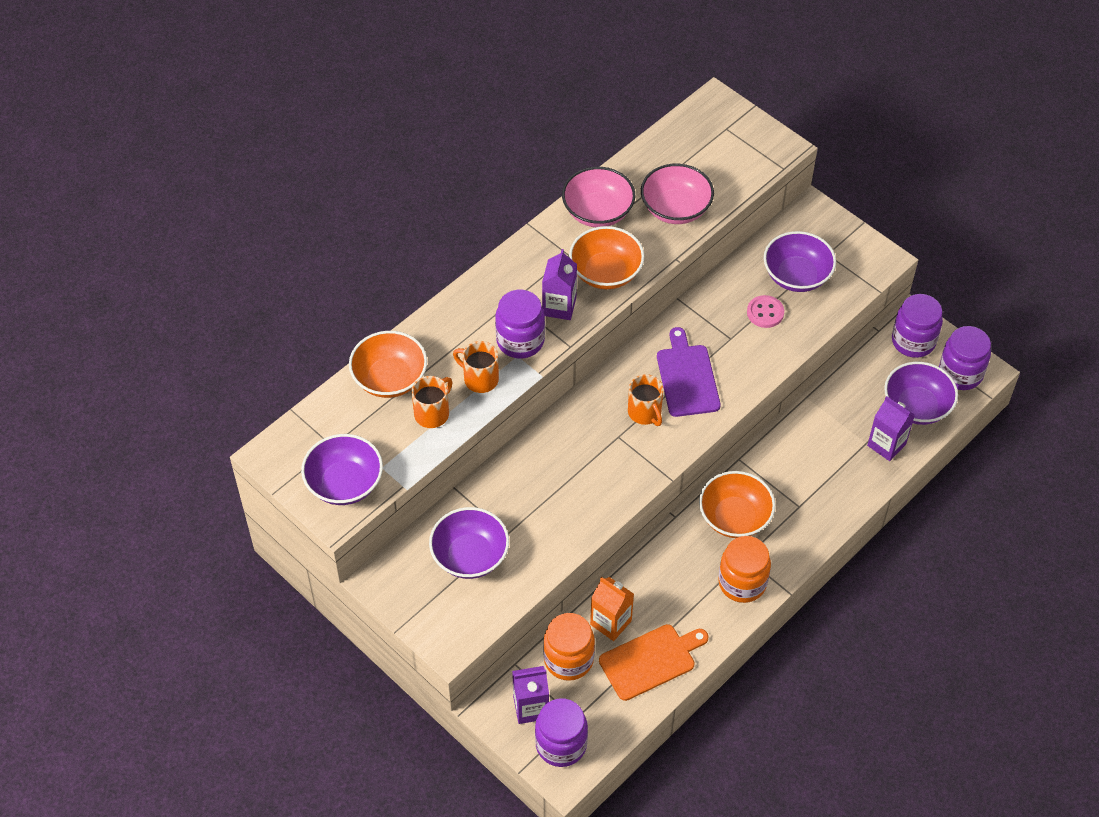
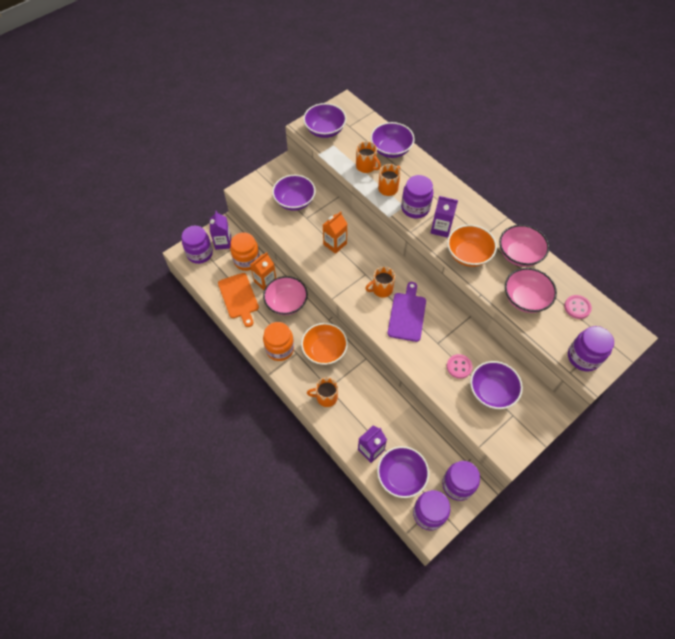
camera: 95 degrees right, 5 degrees up
orange bowl [349,331,427,398] -> purple bowl [370,122,415,158]
purple cutting board [657,327,721,417] -> purple cutting board turned 75 degrees counterclockwise [387,282,426,342]
none -> pink bowl [263,276,308,315]
none -> orange mug [307,377,338,407]
none -> orange carton [323,211,347,254]
none -> pink button [564,295,592,319]
none -> purple jar [568,326,614,372]

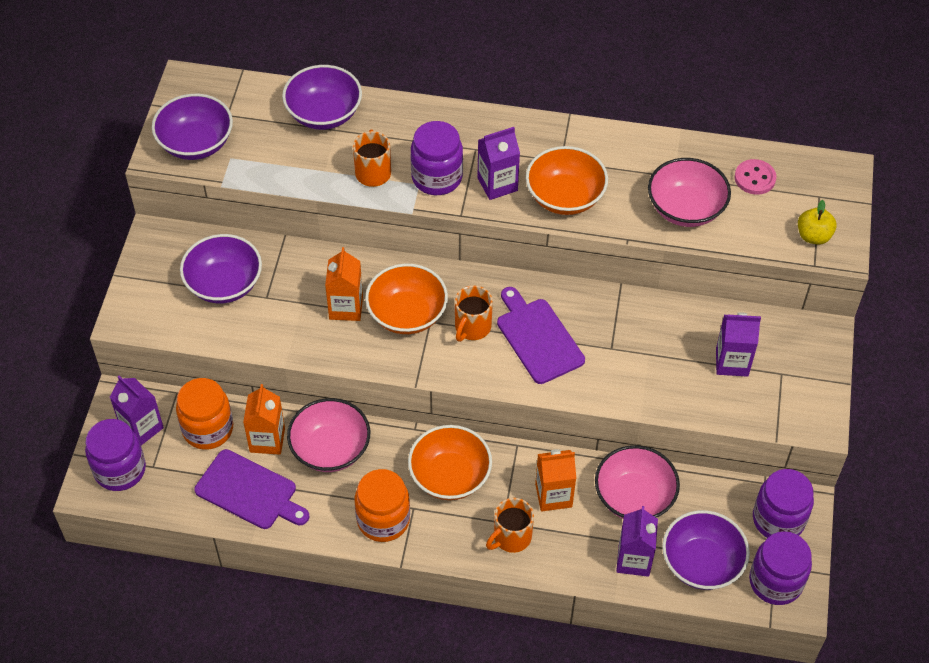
camera: 40 degrees left, 5 degrees down
orange cutting board [218,273,259,327] -> purple cutting board [194,449,309,529]
orange mug [356,141,381,173] -> none
pink button [447,354,473,379] -> none
purple bowl [470,361,523,409] -> purple carton [716,312,761,377]
pink bowl [499,225,549,267] -> pink bowl moved to [595,445,680,519]
purple jar [568,326,614,372] -> yellow apple [798,200,837,245]
none -> orange bowl [365,264,448,334]
none -> orange carton [535,449,576,511]

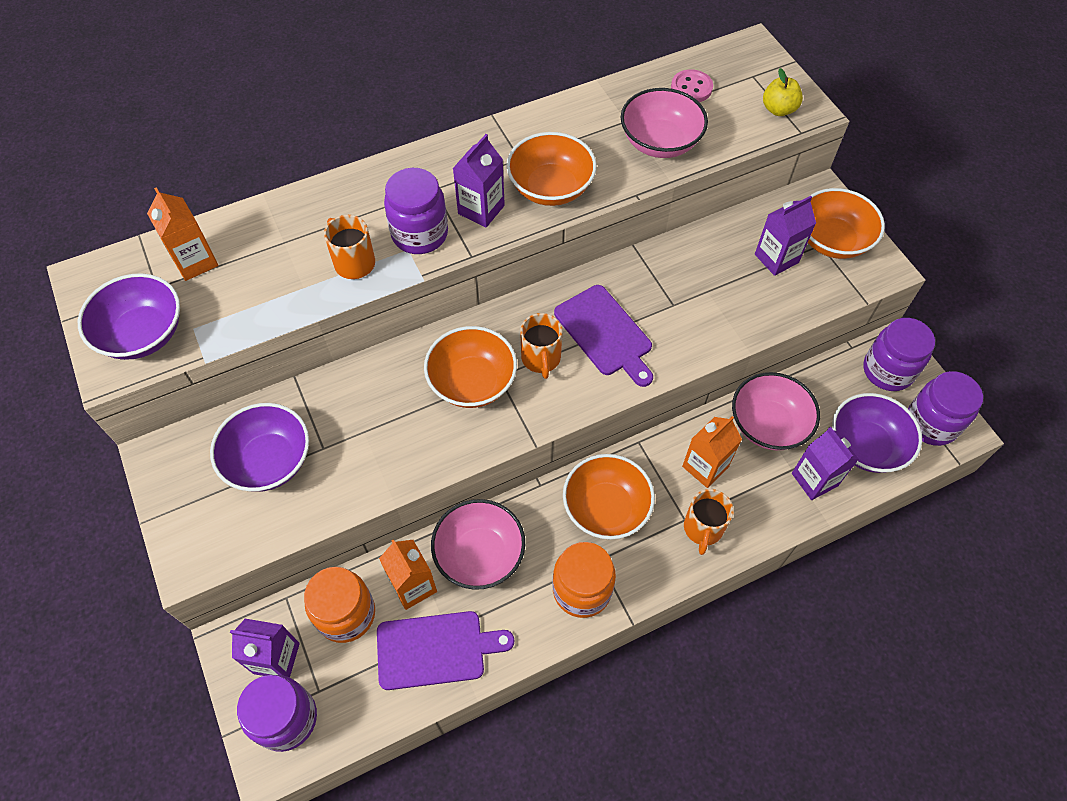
camera: 35 degrees left, 5 degrees up
purple bowl [282,65,362,130] -> none
orange carton [325,247,363,321] -> orange carton moved to [147,187,218,281]
purple cutting board [497,287,585,384] -> purple cutting board turned 150 degrees counterclockwise [554,285,653,387]
none -> orange bowl [808,188,885,259]

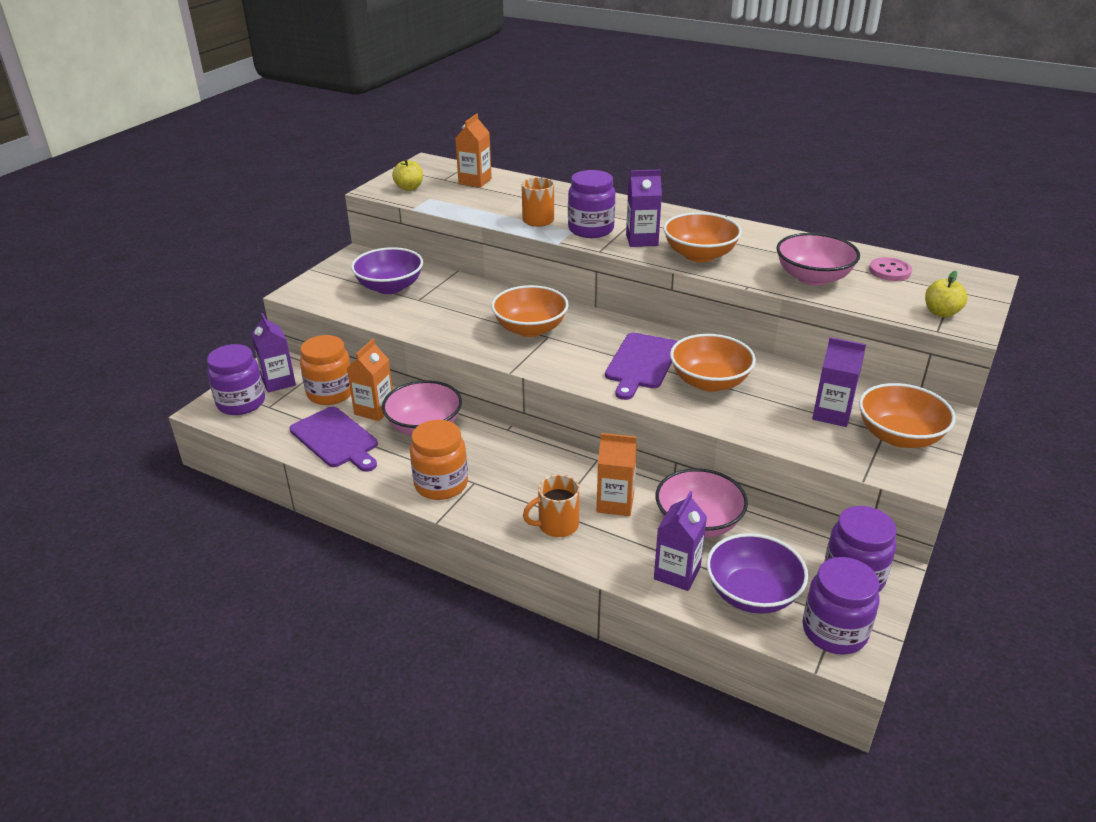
camera: 55 degrees right, 25 degrees down
purple bowl [78,273,180,360] -> yellow apple [392,159,423,191]
orange mug [520,313,562,379] -> none
orange bowl [563,454,655,540] -> orange bowl moved to [670,334,756,392]

